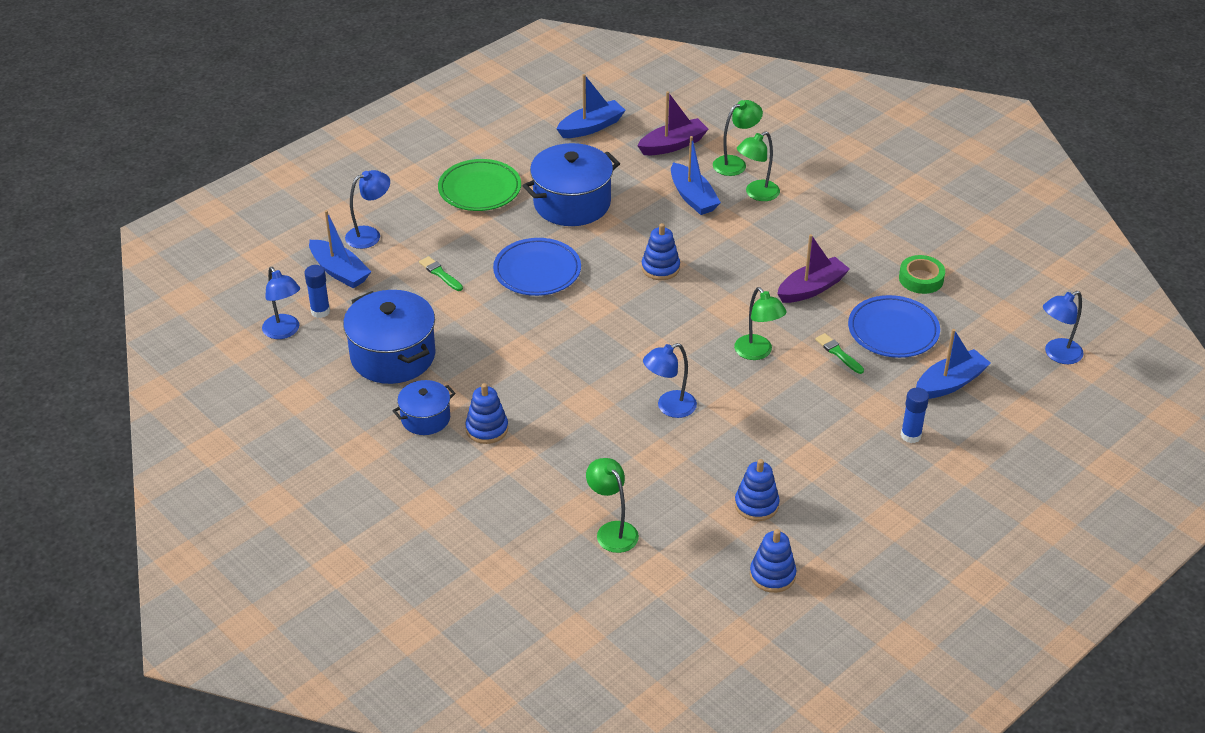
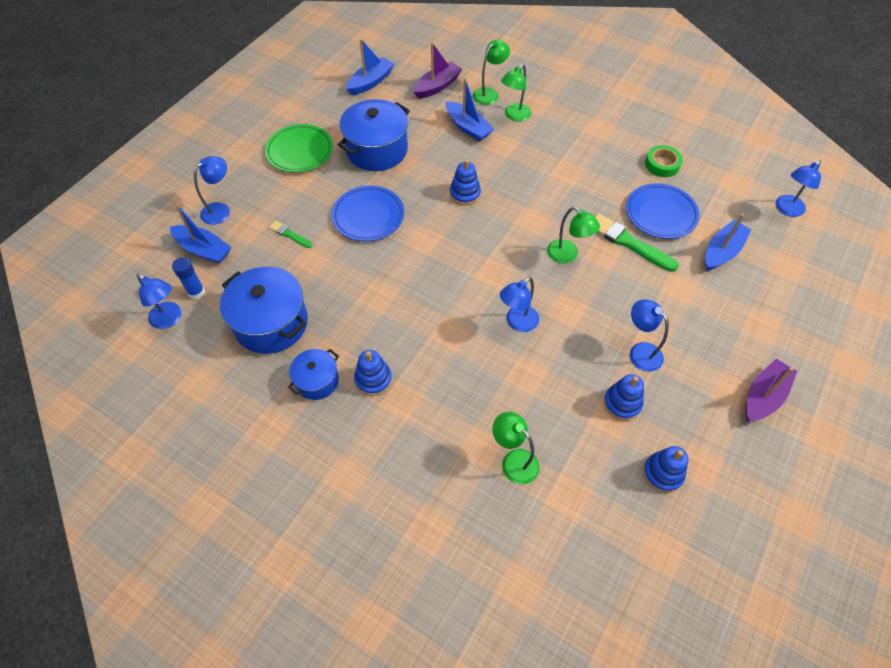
camera: 15 degrees left, 15 degrees up
purple boat [777,234,850,303] -> purple boat moved to [746,359,797,422]
green brush [815,333,864,374] -> green brush [595,214,679,272], size x1.88
blue glue stick [901,388,929,443] -> none
none -> blue lamp [630,299,669,372]

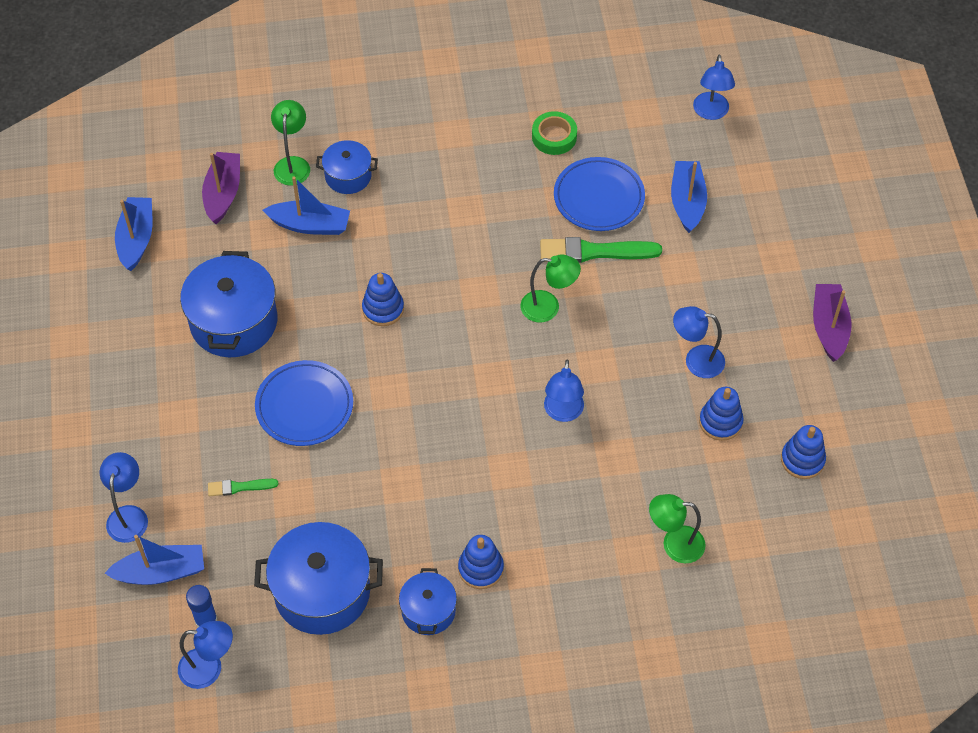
camera: 40 degrees left, 0 degrees up
green plate [265,124,333,172] -> none
green lamp [501,64,531,121] -> blue pot [316,140,378,194]

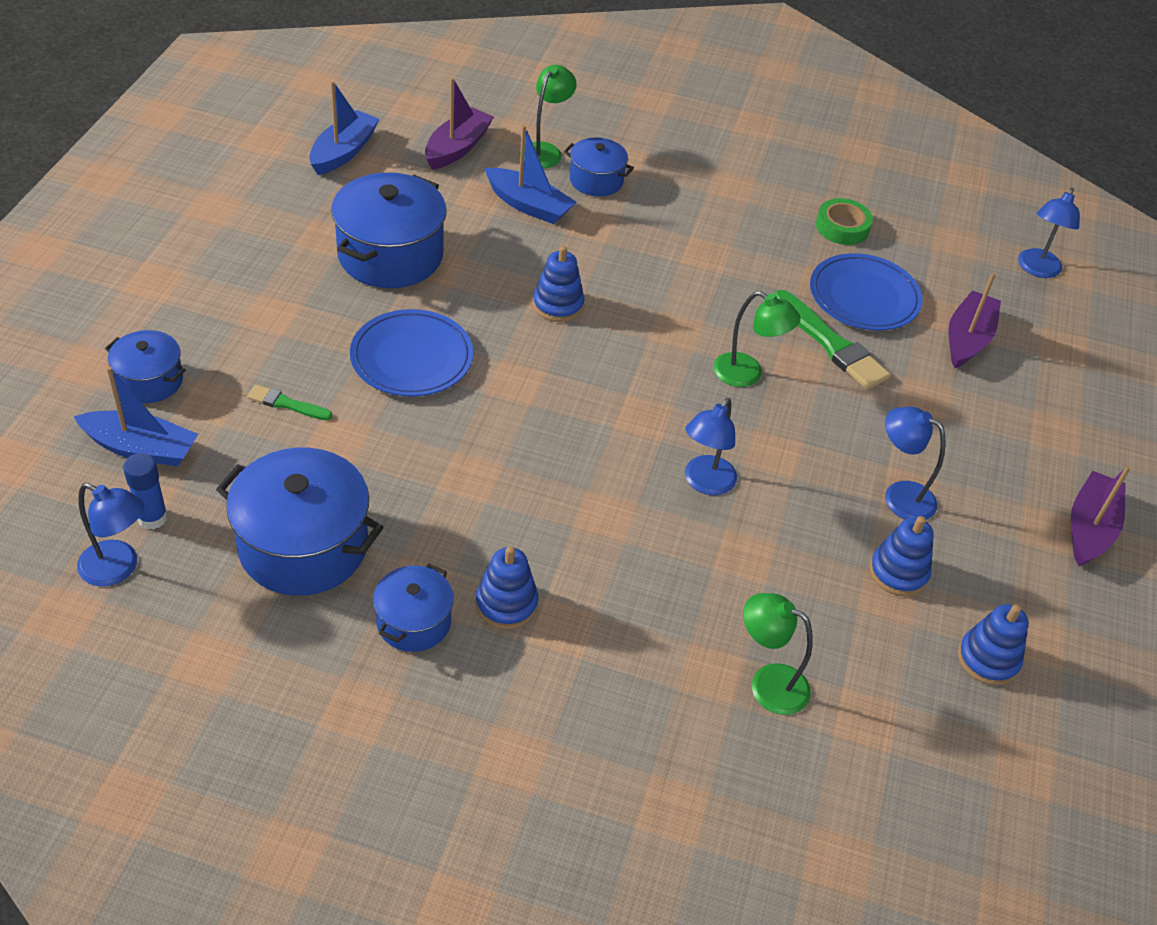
camera: 20 degrees right, 10 degrees down
blue lamp [100,452,148,543] -> blue pot [105,330,186,403]
green brush [540,237,662,263] -> green brush turned 150 degrees counterclockwise [775,290,891,390]
blue boat [671,161,707,233] -> purple boat [948,272,1001,368]

